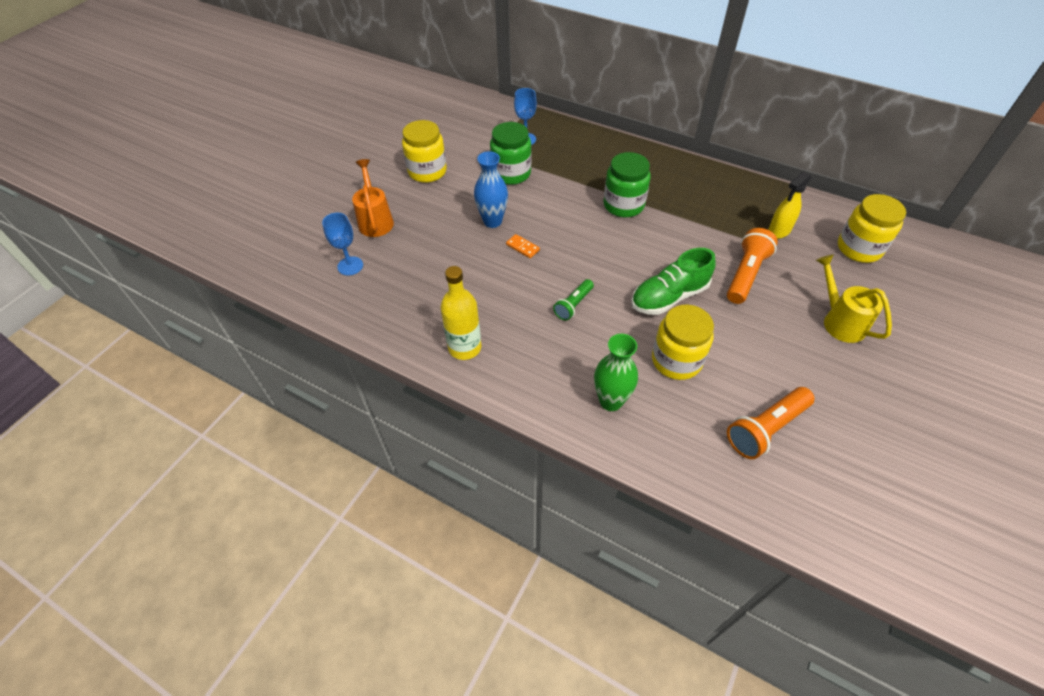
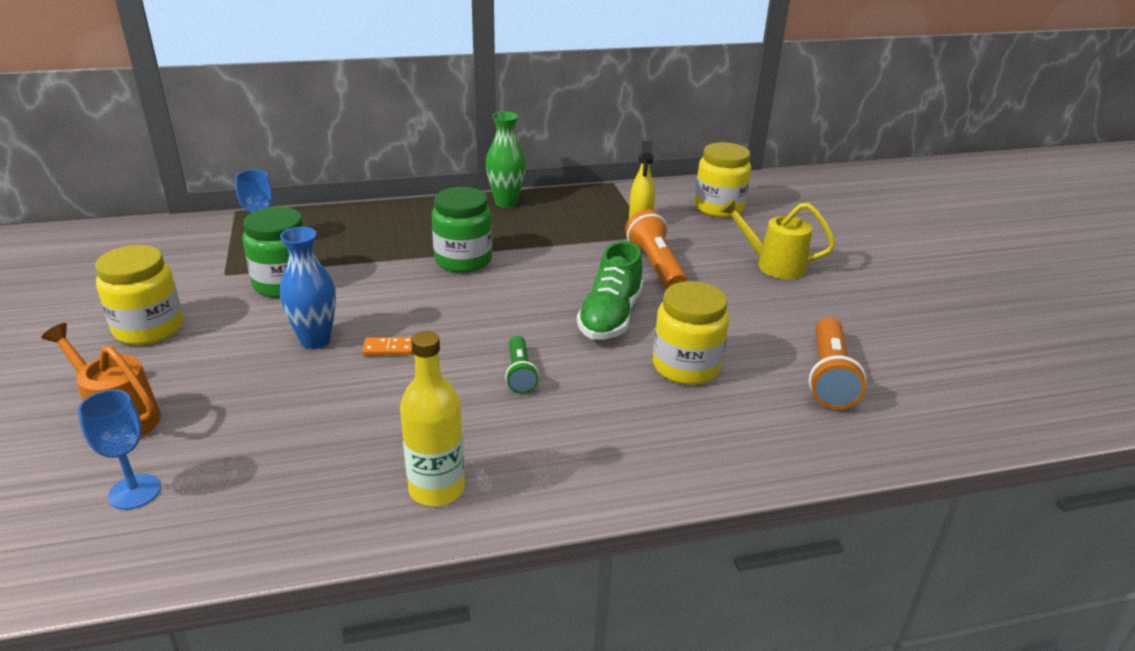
camera: 45 degrees left, 20 degrees down
green vase [594,334,638,411] -> green vase moved to [486,111,526,208]

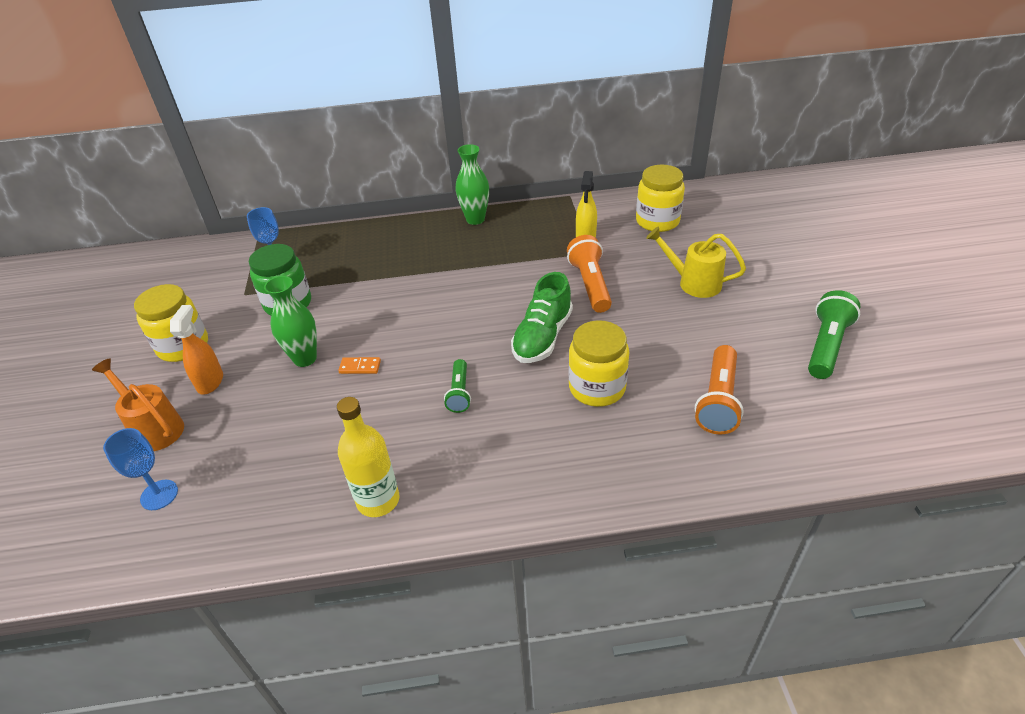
camera: 10 degrees right, 10 degrees up
blue vase [280,227,336,349] -> green vase [264,276,317,367]
green jar [432,187,492,273] -> none
none -> orange spray bottle [170,305,223,394]
none -> green flashlight [808,290,861,379]

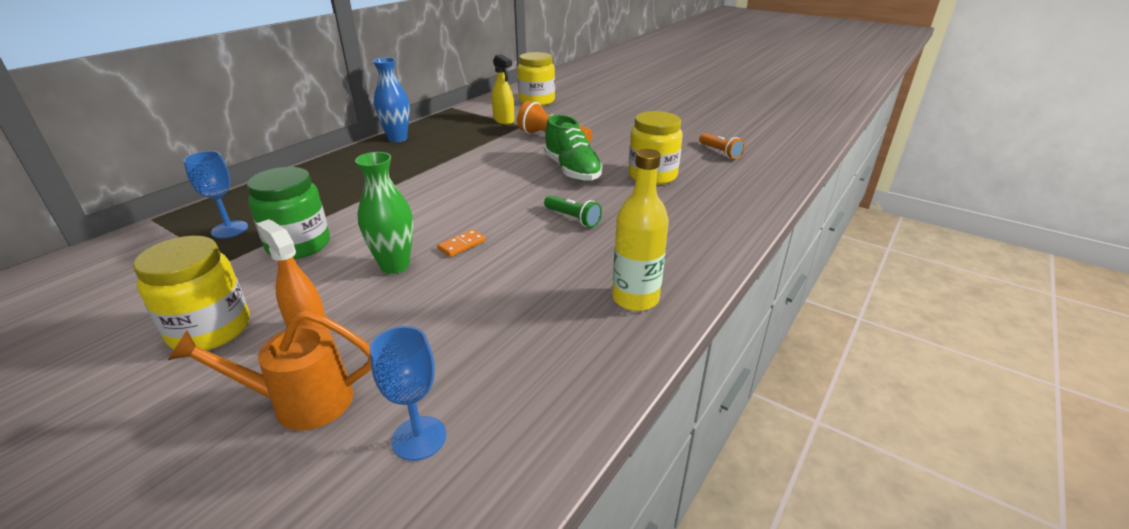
camera: 50 degrees left, 10 degrees down
green vase [456,144,489,225] -> blue vase [373,58,410,142]
yellow watering can [646,226,746,298] -> none
orange flashlight [695,345,744,435] -> orange flashlight [699,133,745,159], size x0.61
green flashlight [808,290,861,379] -> none

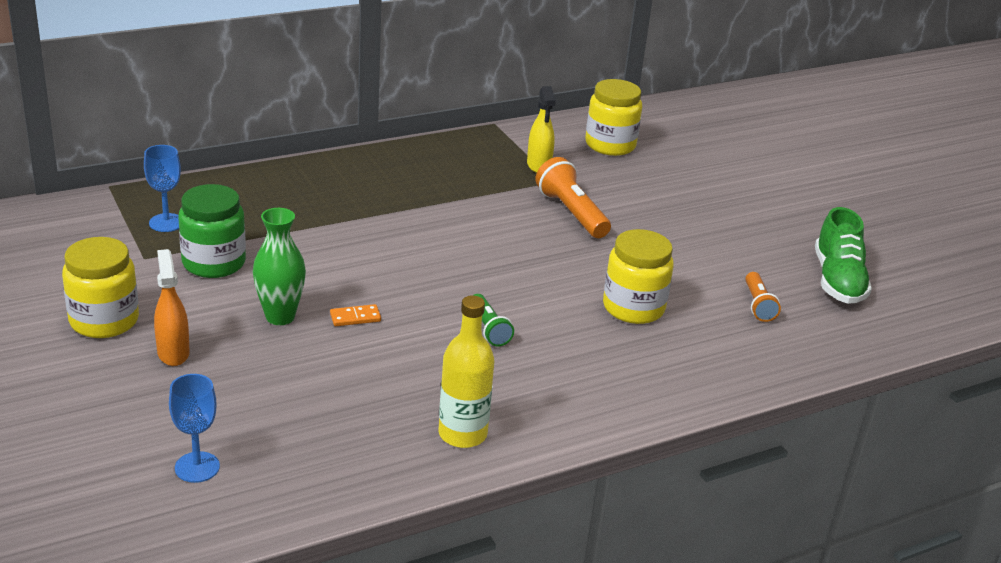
camera: 25 degrees right, 0 degrees up
orange watering can [168,310,371,430] -> none
blue vase [373,58,410,142] -> none
green shoe [544,115,603,181] -> green shoe moved to [815,207,872,304]

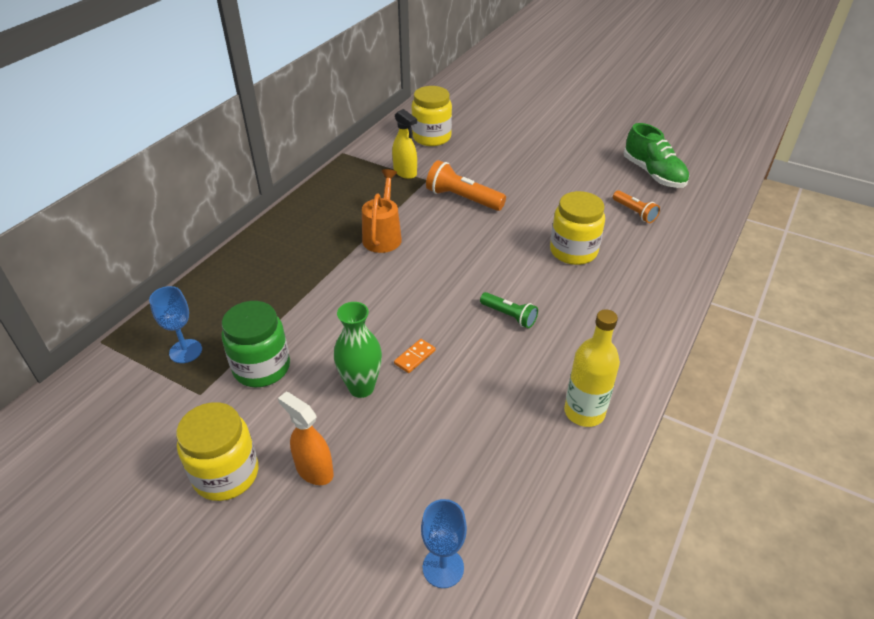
camera: 30 degrees left, 10 degrees up
none -> orange watering can [362,169,402,253]

